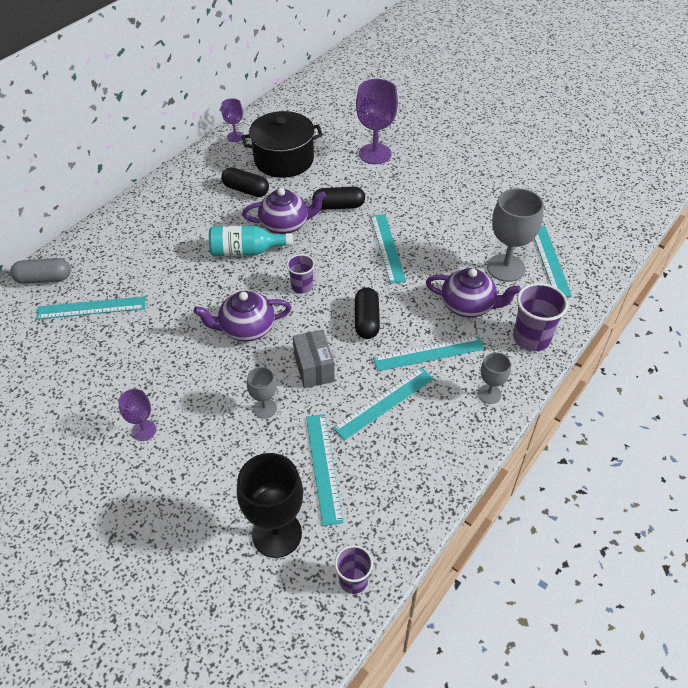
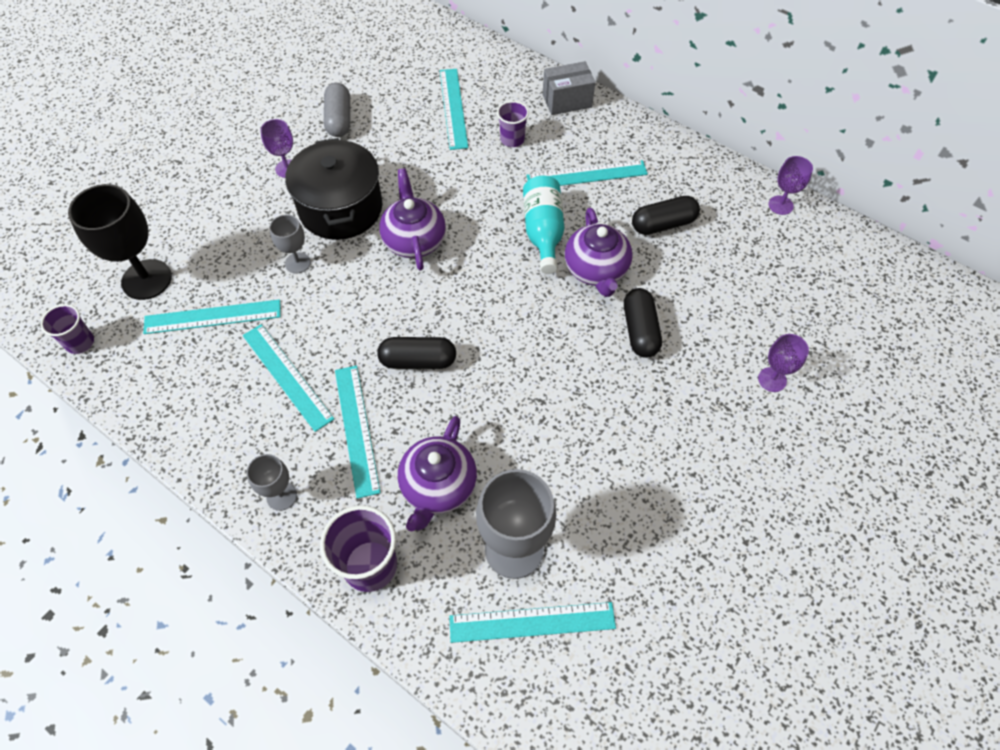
camera: 90 degrees right, 10 degrees up
grey capsule [10,258,71,284] -> grey capsule moved to [324,83,350,137]
black capsule [221,167,269,197] -> black capsule turned 45 degrees clockwise [632,196,700,235]
black pot [242,111,323,178] -> black pot moved to [285,138,382,240]
purple cup [286,254,315,294] -> purple cup moved to [497,101,529,147]
grey box [293,330,335,388] -> grey box moved to [543,61,595,115]
purple goblet [356,79,398,164] -> purple goblet [758,334,809,392], size x0.53
turquoise ruler [371,214,406,284] -> turquoise ruler moved to [526,160,648,186]

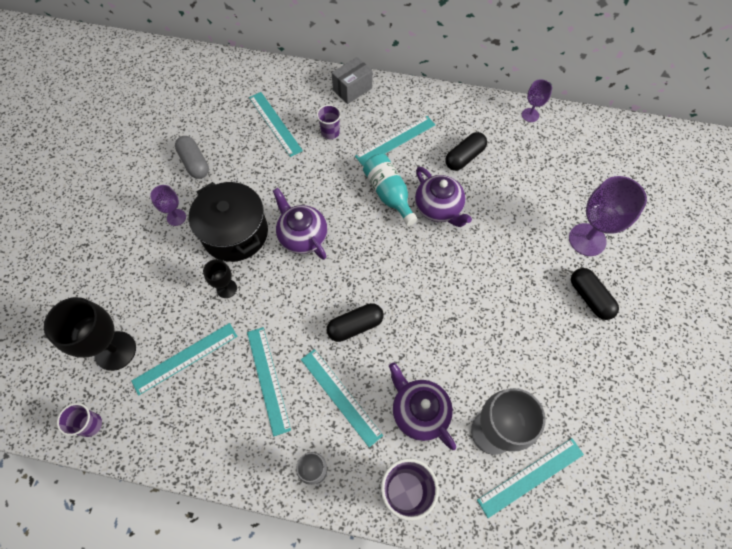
camera: 25 degrees left, 5 degrees up
turquoise ruler [243,324,334,432] -> turquoise ruler turned 45 degrees clockwise [247,327,291,436]
grey goblet [270,215,311,274] -> black goblet [203,259,237,298]
purple teapot [398,416,477,532] -> purple teapot turned 150 degrees clockwise [389,362,456,450]
black capsule [624,288,662,358] -> black capsule moved to [571,268,619,320]
purple goblet [758,334,809,392] -> purple goblet [569,176,647,256], size x1.88

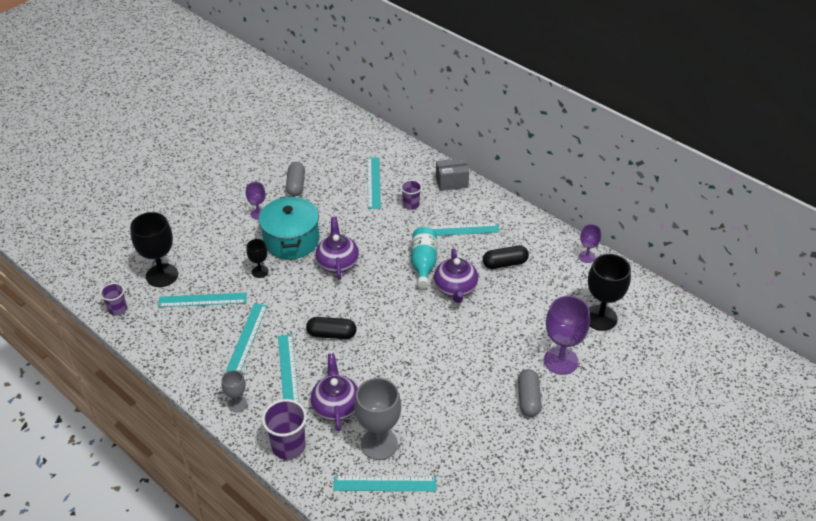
camera: 30 degrees right, 20 degrees down
black pot [189,182,268,262] -> turquoise pot [259,196,319,259]
black capsule [571,268,619,320] -> grey capsule [518,369,542,417]
none -> black goblet [588,254,631,331]

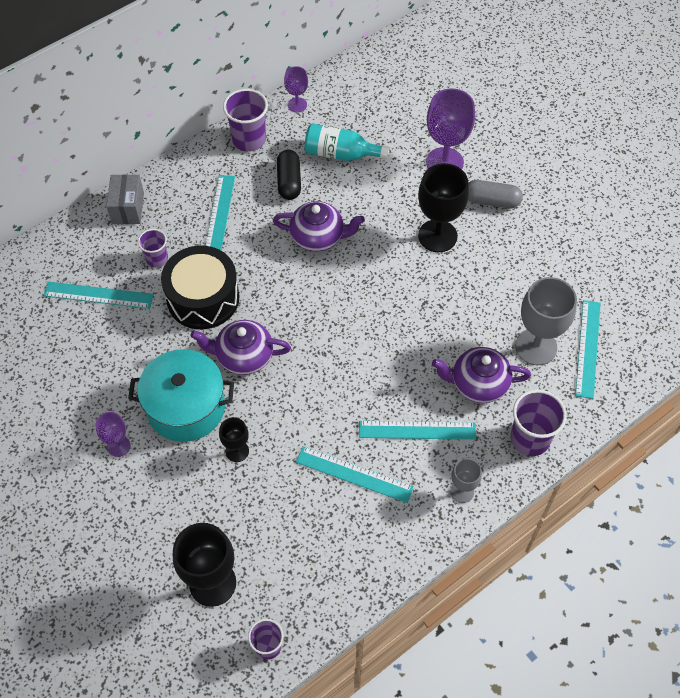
camera: 80 degrees left, 15 degrees up
turquoise ruler [158,293,247,307] -> none
grey capsule [286,162,305,196] -> none
black capsule [306,317,357,339] -> none
turquoise bottle [411,227,437,288] -> turquoise bottle moved to [304,123,389,161]
black goblet [588,254,631,331] -> black goblet moved to [418,163,469,252]
none -> black drum [161,246,239,329]
none -> purple cup [223,89,268,152]

